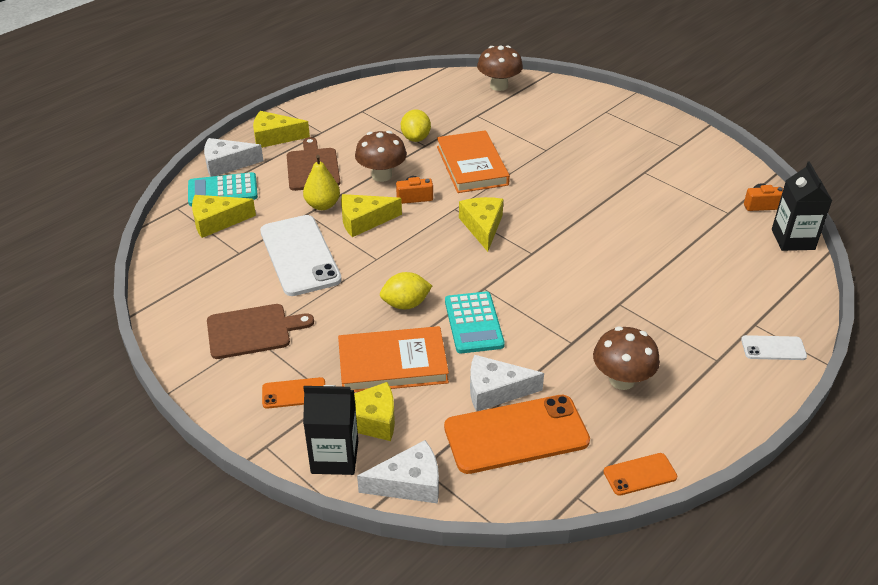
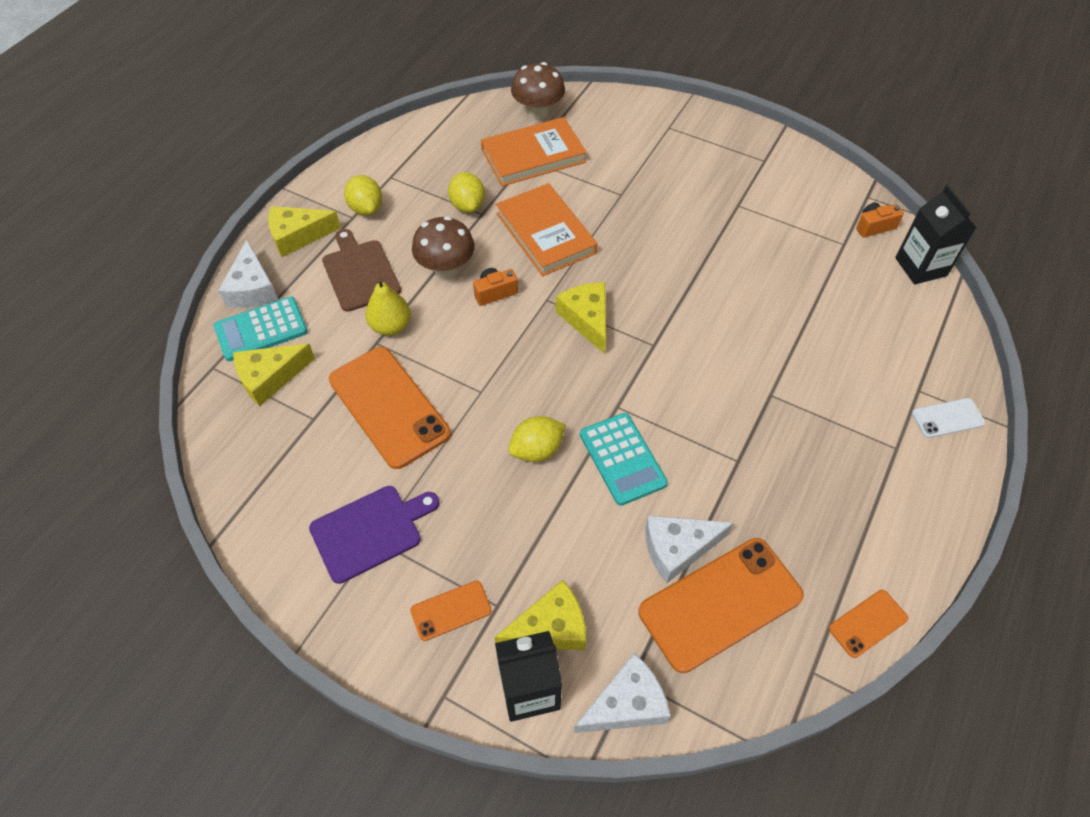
camera: 15 degrees left, 15 degrees up
white cheese [204,138,263,177] -> white cheese turned 75 degrees counterclockwise [218,240,278,307]
brown cutting board [207,304,314,359] -> purple cutting board [309,486,439,584]
white phone [260,215,342,296] -> orange phone [329,347,451,469]
orange book [338,326,449,392] -> orange book moved to [481,117,587,186]
yellow cheese [341,194,402,237] -> none
brown mushroom [593,327,660,390] -> none
none -> yellow lemon [344,175,382,215]

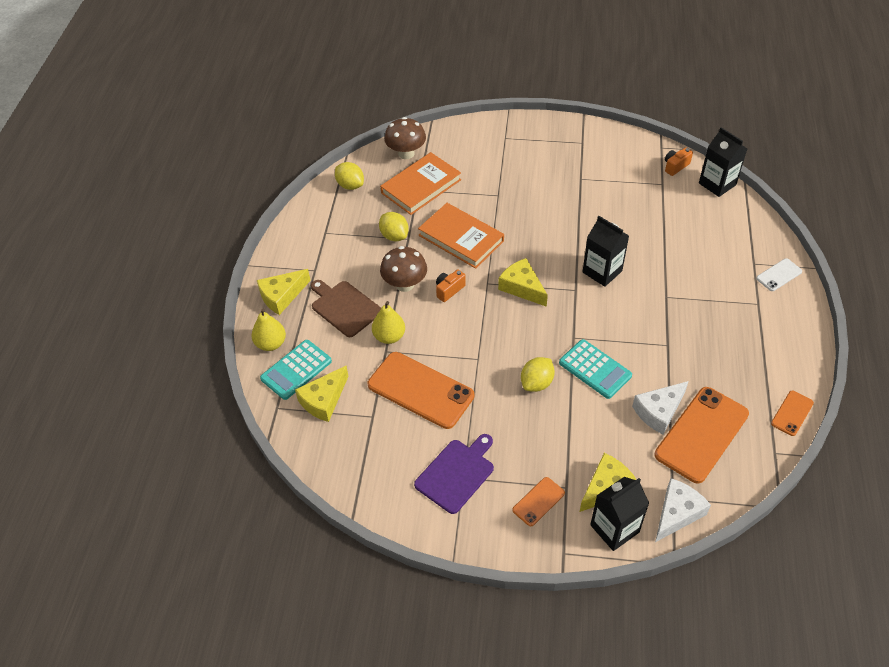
camera: 20 degrees left, 5 degrees down
white cheese [218,240,278,307] -> yellow pear [251,309,286,351]
yellow lemon [344,175,382,215] -> yellow lemon moved to [335,162,364,190]
none -> black carton [583,216,629,287]

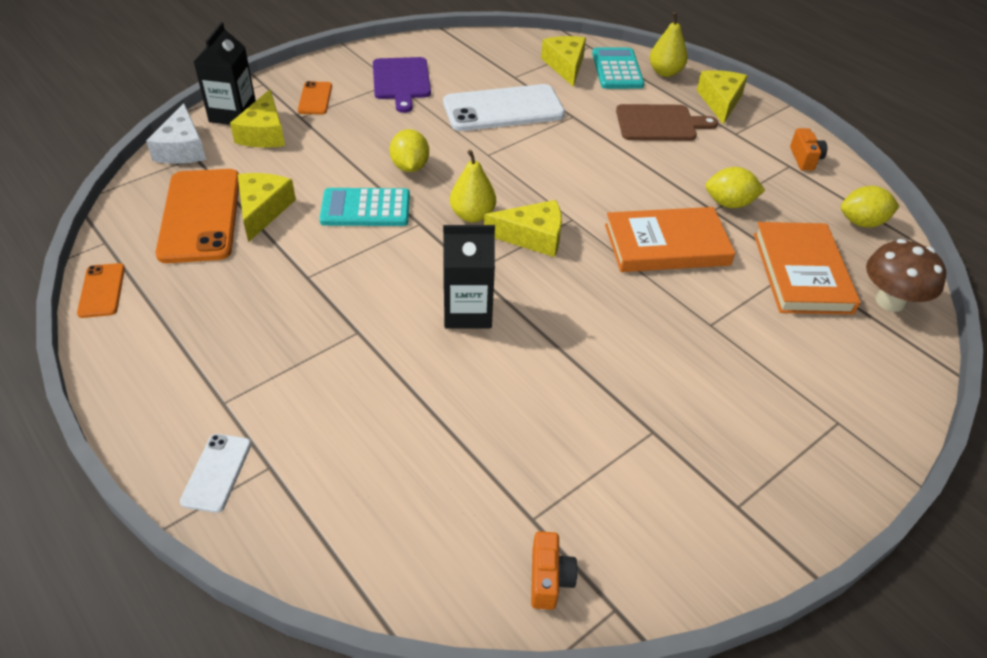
camera: 130 degrees right, 5 degrees down
orange phone [368,352,474,429] -> white phone [443,84,565,131]
yellow pear [372,301,405,344] -> yellow pear moved to [450,150,496,222]
brown mushroom [380,246,427,292] -> none
orange camera [436,269,466,302] -> orange camera moved to [790,128,827,171]
white cheese [632,381,689,435] -> yellow cheese [238,173,296,242]
black carton [699,127,747,197] -> none

